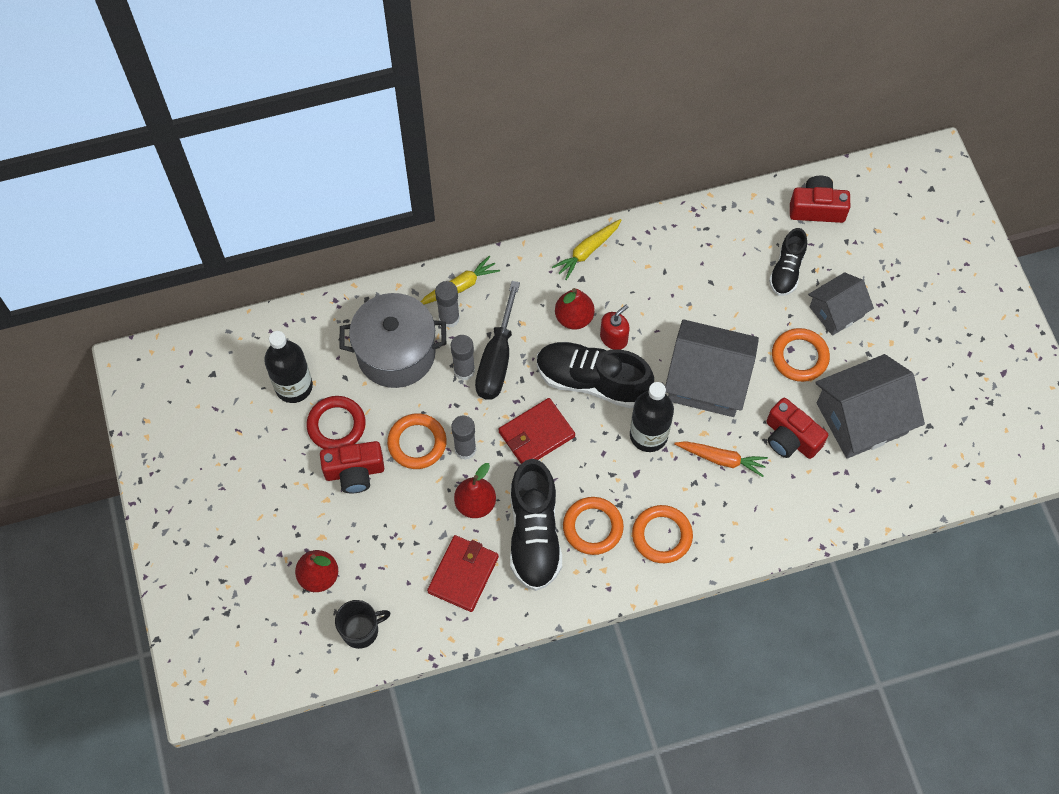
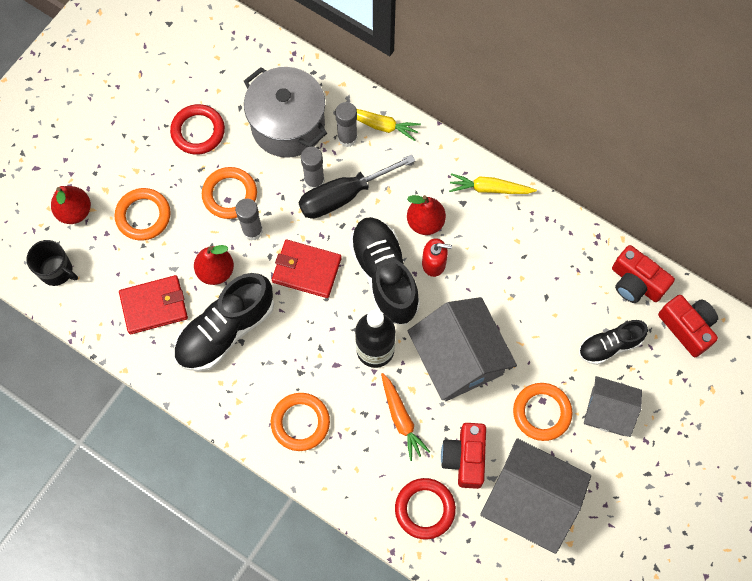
camera: 50 degrees right, 5 degrees up
black bottle [264,331,313,403] -> none
red camera [320,441,384,493] -> red camera moved to [612,245,675,303]
orange ring [563,497,624,555] -> orange ring moved to [115,188,171,241]
none -> red ring [395,478,456,540]

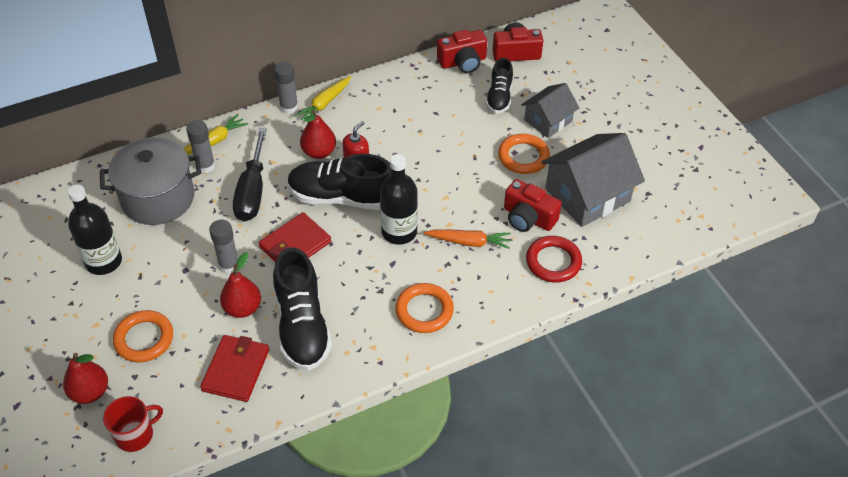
camera: 60 degrees left, 20 degrees down
black mug [27,240,78,286] -> red mug [103,396,163,452]
red ring [170,104,225,155] -> black bottle [68,185,122,275]
orange ring [202,167,257,219] -> none
grey glue stick [301,147,325,189] -> grey glue stick moved to [274,62,298,114]
grey house [408,297,517,401] -> none

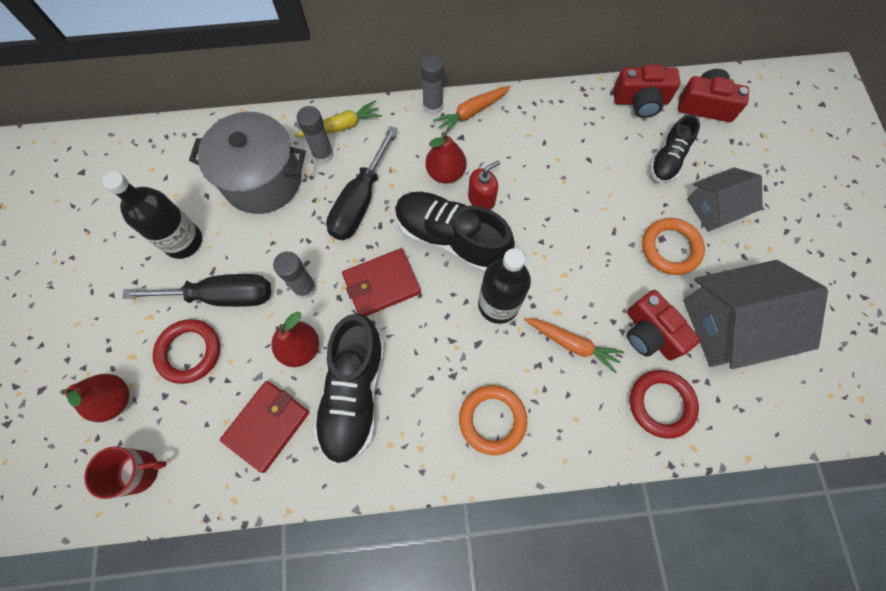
camera: 20 degrees right, 20 degrees up
orange ring [113,310,173,362] -> red ring [153,319,220,384]
yellow carrot [295,76,351,124] -> orange carrot [434,86,511,133]
none -> black screwdriver [122,274,271,307]

